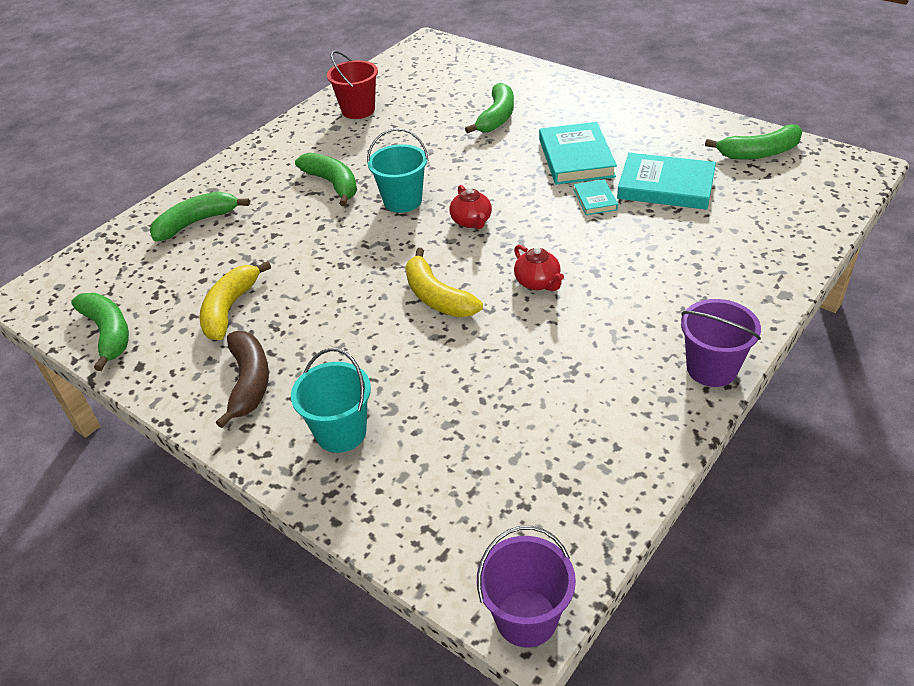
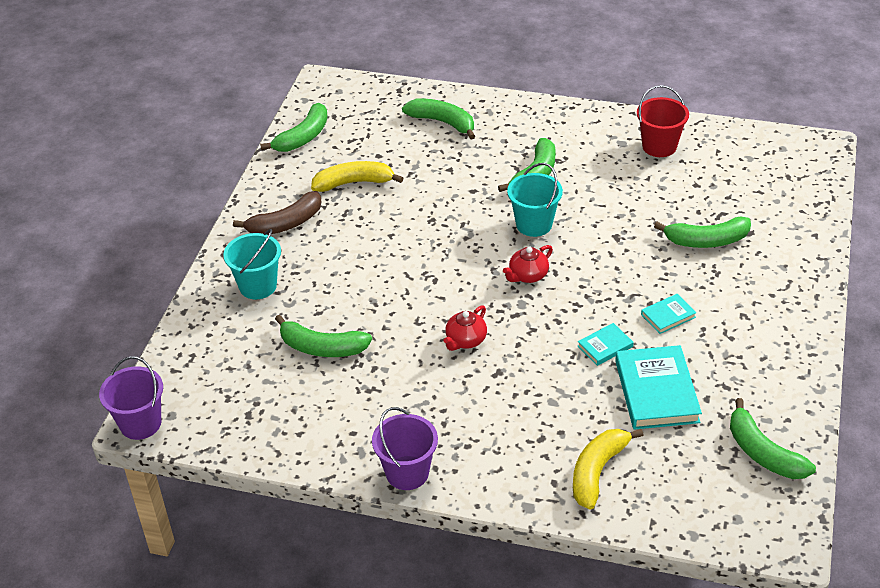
camera: 65 degrees right, 0 degrees up
yellow banana [405,248,483,318] -> yellow banana moved to [573,429,643,510]
turquoise book [539,122,617,185] -> turquoise book [641,294,696,334], size x0.51
none -> green banana [275,315,372,357]

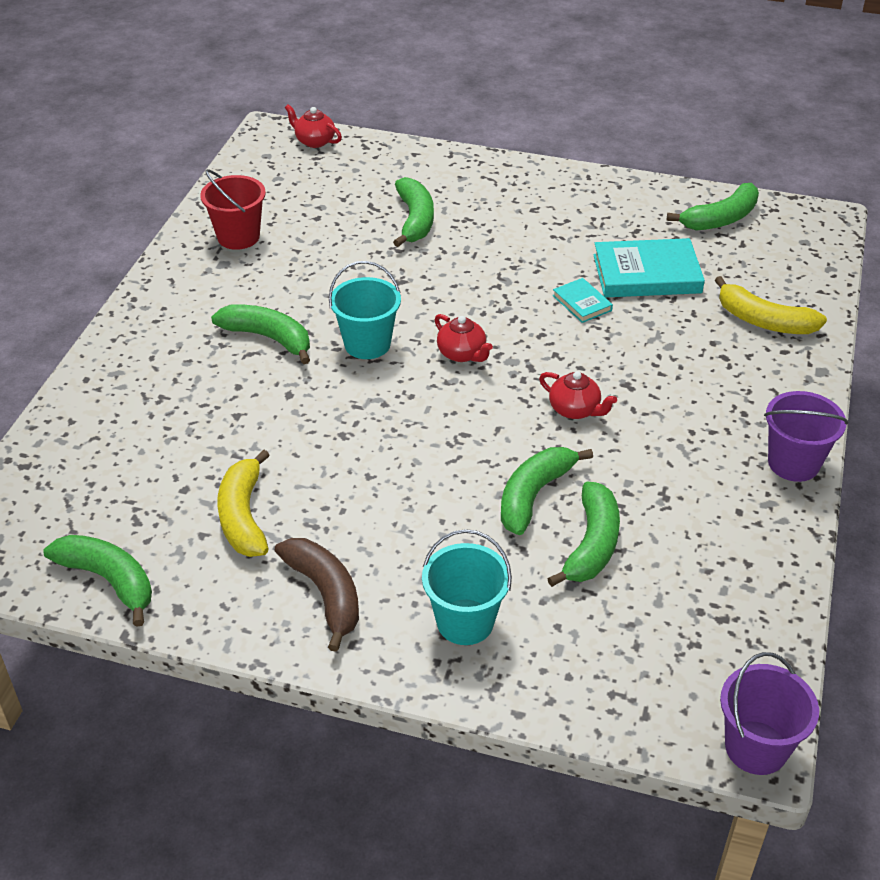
camera: 90 degrees left, 0 degrees up
green banana [402,98,475,139] -> green banana moved to [501,447,593,535]
turquoise book [641,294,696,334] -> none
none -> red teapot [285,104,342,148]

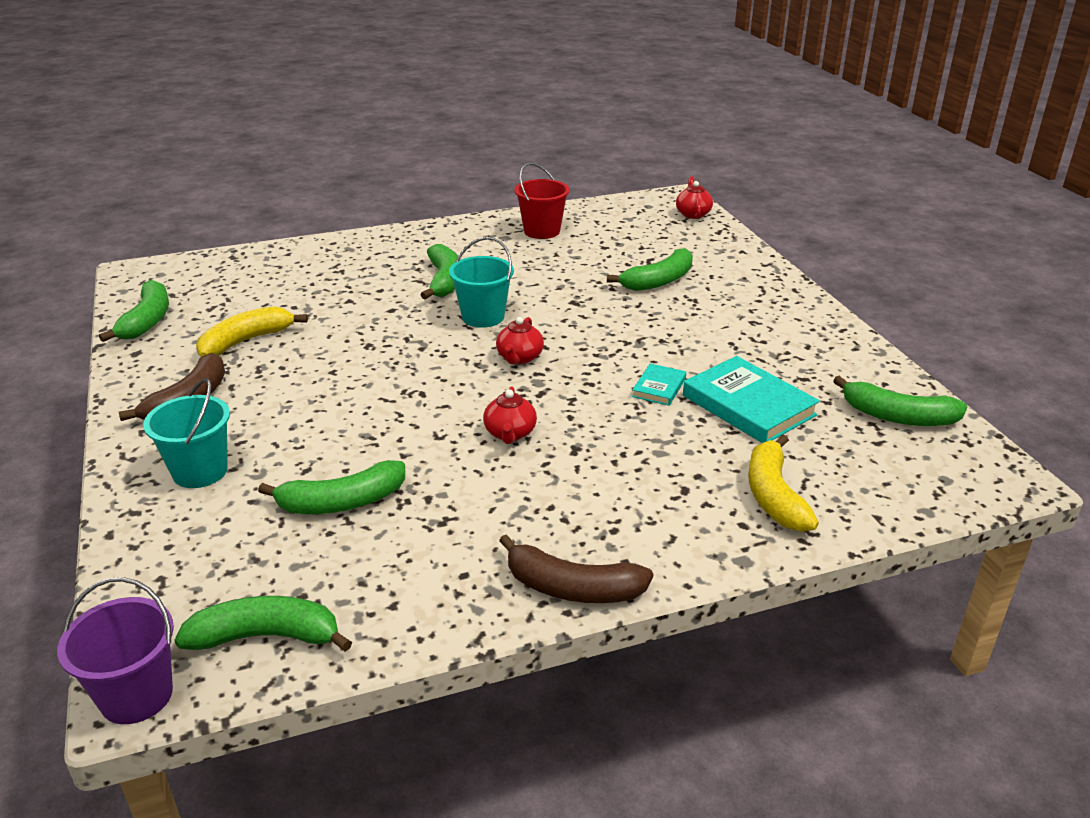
camera: 55 degrees right, 10 degrees down
green banana [501,447,593,535] -> green banana moved to [174,596,352,652]
purple bucket [764,391,848,482] -> brown banana [499,534,653,603]

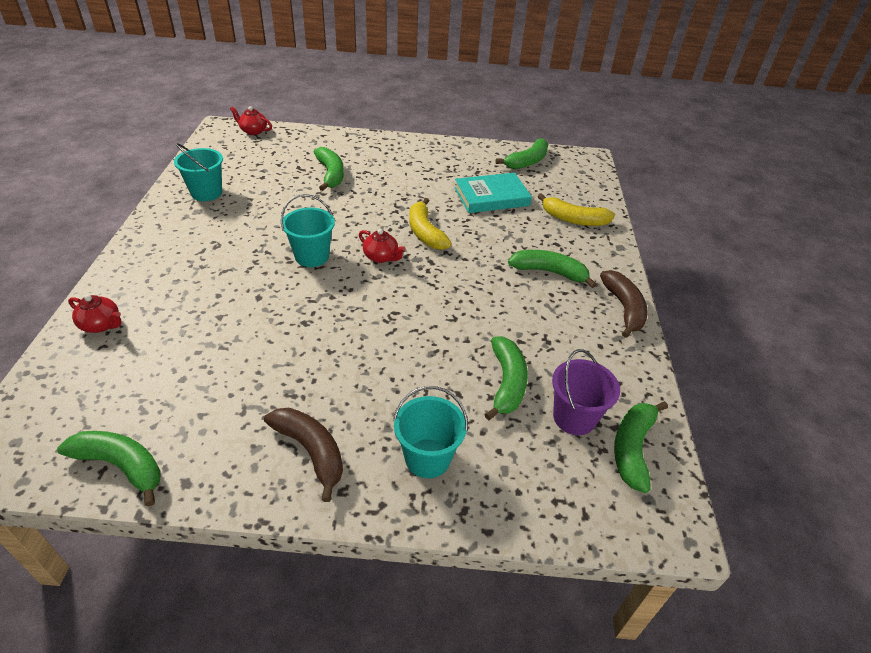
camera: 70 degrees left, 10 degrees up
purple bucket [57,577,174,724] -> purple bucket moved to [552,349,620,435]
yellow banana [196,306,308,357] -> yellow banana moved to [409,198,452,250]
green banana [421,244,458,299] -> green banana moved to [508,250,597,288]
red teapot [483,386,537,444] -> red teapot moved to [68,295,121,333]
brown banana [499,534,653,603] -> brown banana turned 45 degrees counterclockwise [600,270,648,338]
red bucket [514,163,570,239] -> turquoise bucket [174,143,223,201]
turquoise book [632,363,686,406] -> none

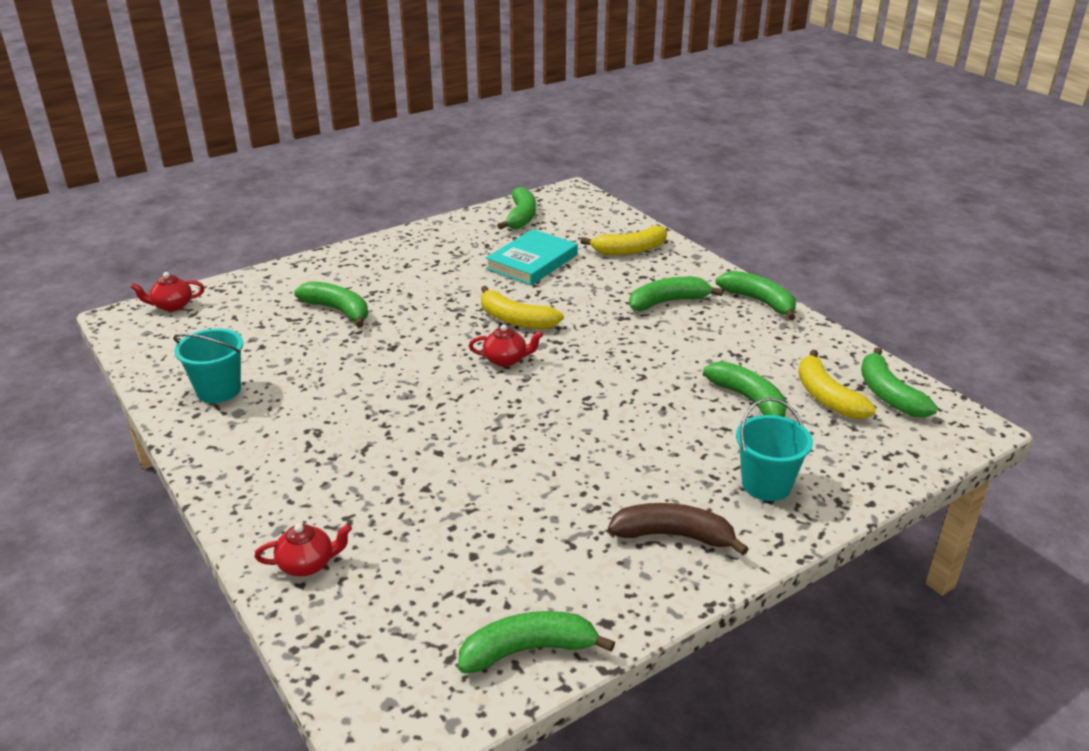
camera: 35 degrees left, 10 degrees down
turquoise bucket [281,194,335,267] -> none
purple bucket [552,349,620,435] -> yellow banana [798,350,876,419]
brown banana [600,270,648,338] -> green banana [716,271,796,320]

